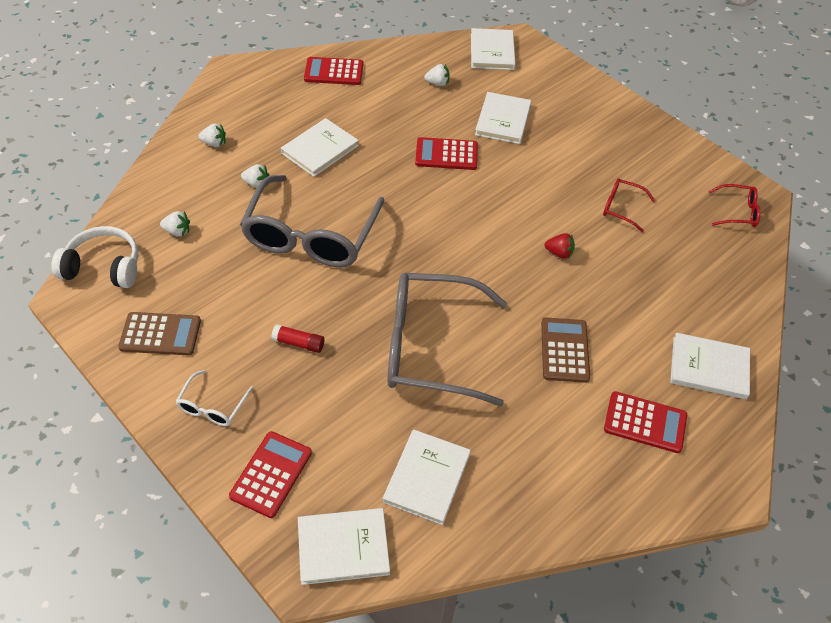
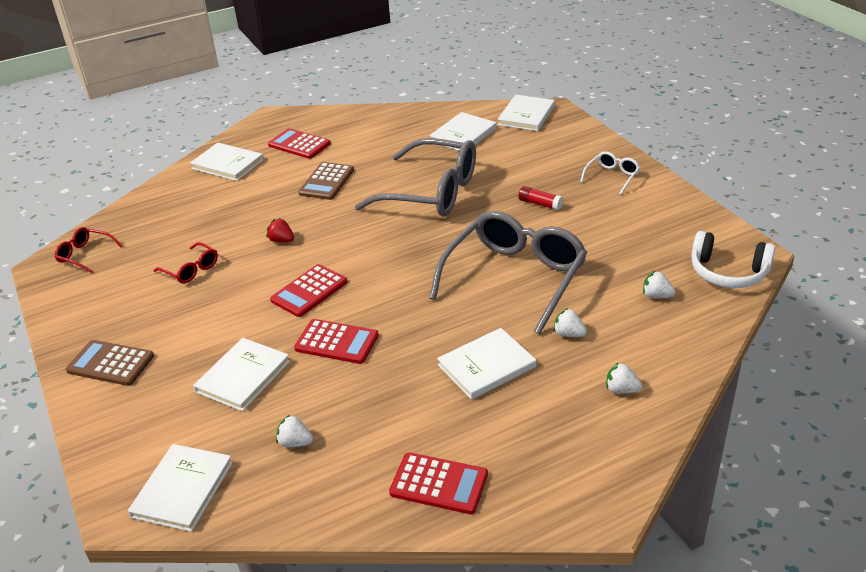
camera: 160 degrees left, 15 degrees down
brown calculator [118,312,201,355] -> brown calculator moved to [66,340,154,386]
red calculator [229,431,312,518] -> red calculator moved to [270,264,347,317]
white book [298,508,390,585] -> white book turned 75 degrees counterclockwise [497,95,555,131]

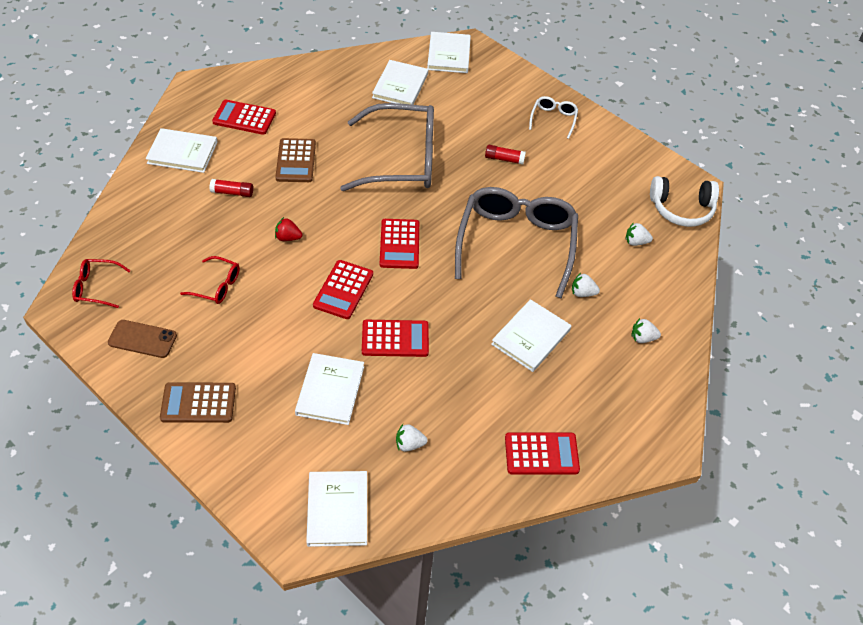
camera: 25 degrees left, 15 degrees up
none -> brown phone [108,320,177,358]
none -> red glue stick [209,179,253,197]
none -> red calculator [380,219,419,269]

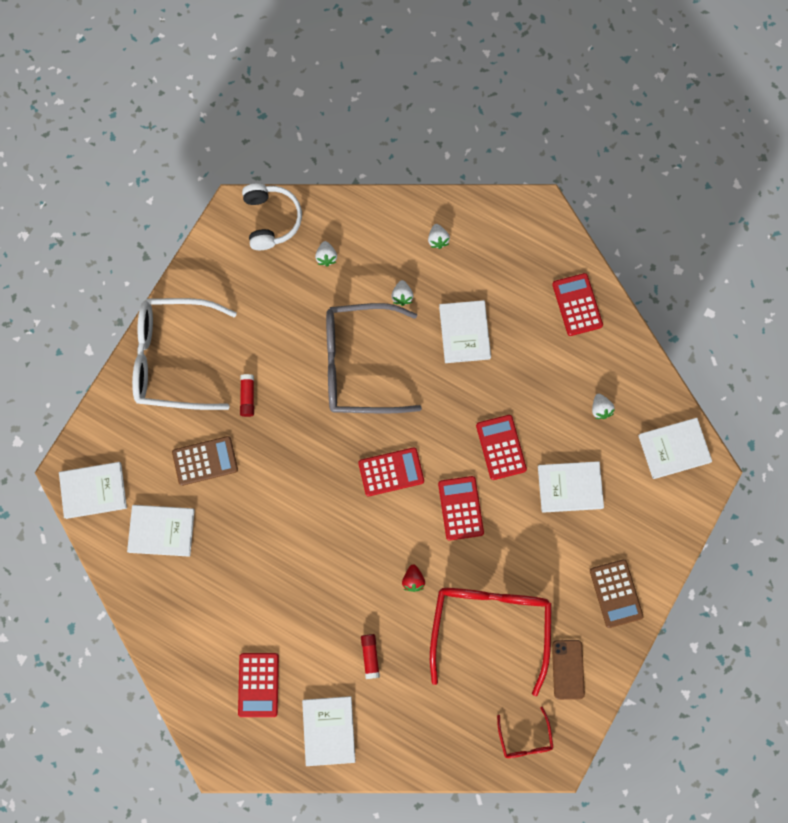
camera: 100 degrees left, 25 degrees up
red glasses [180,256,240,304] -> red glasses [430,588,552,696], size x2.30
brown calculator [275,138,316,182] -> brown calculator moved to [172,436,238,486]
red calculator [313,260,373,319] -> red calculator turned 105 degrees counterclockwise [438,476,484,541]
grey glasses [340,103,434,191] -> none
white book [491,299,571,372] -> white book turned 60 degrees clockwise [439,300,491,363]
white glasses [529,96,578,139] -> white glasses [132,298,237,410], size x2.30

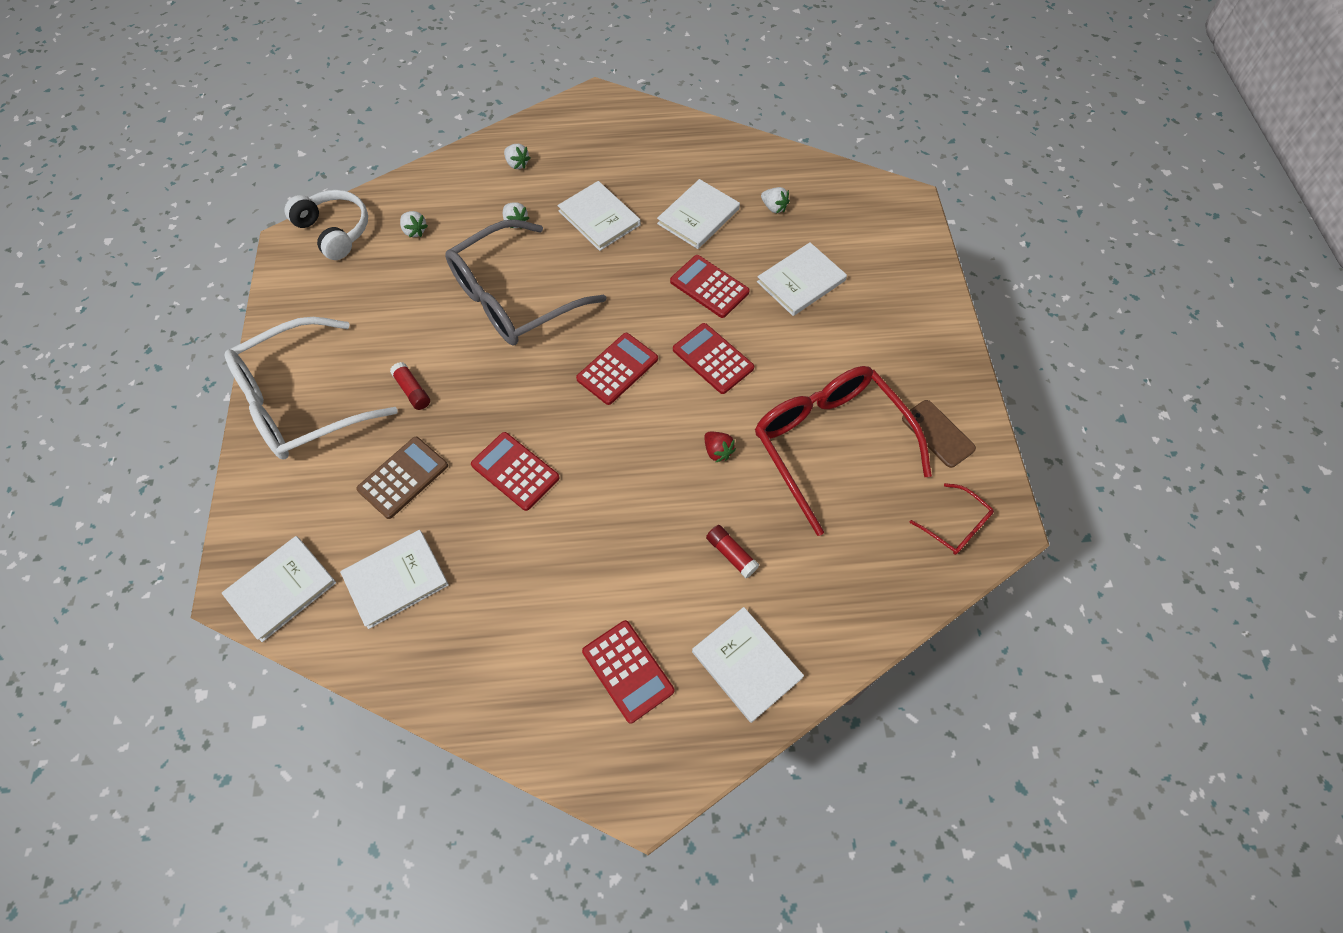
camera: 35 degrees left, 15 degrees down
red calculator [552,273,603,336] -> red calculator moved to [471,432,560,511]
brown calculator [590,559,644,628] -> none
white book [638,418,712,479] -> white book moved to [657,179,740,249]

